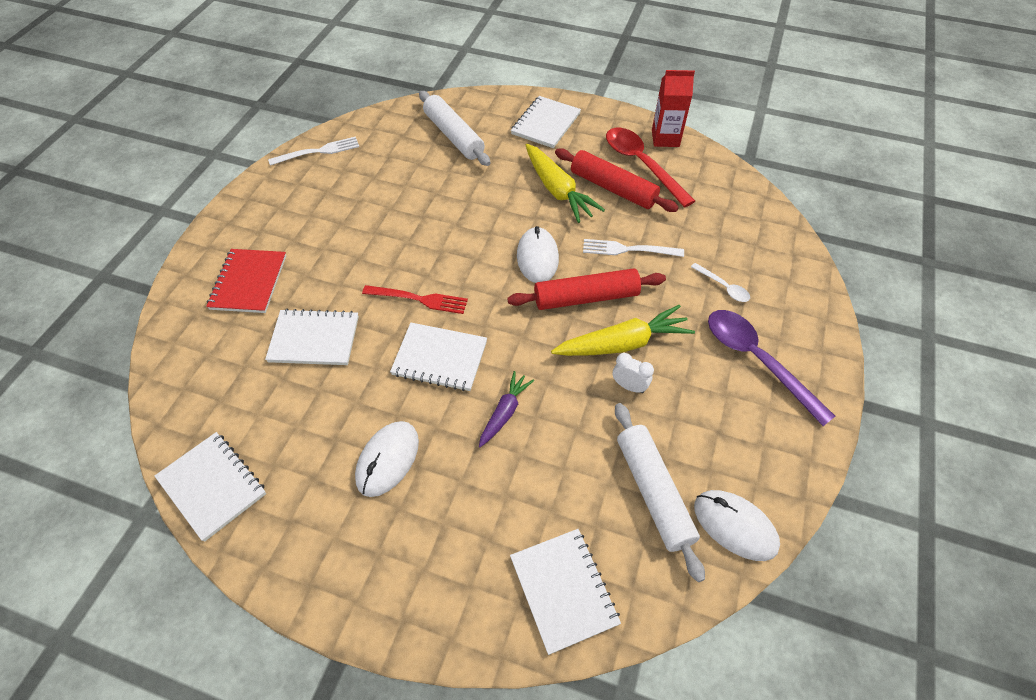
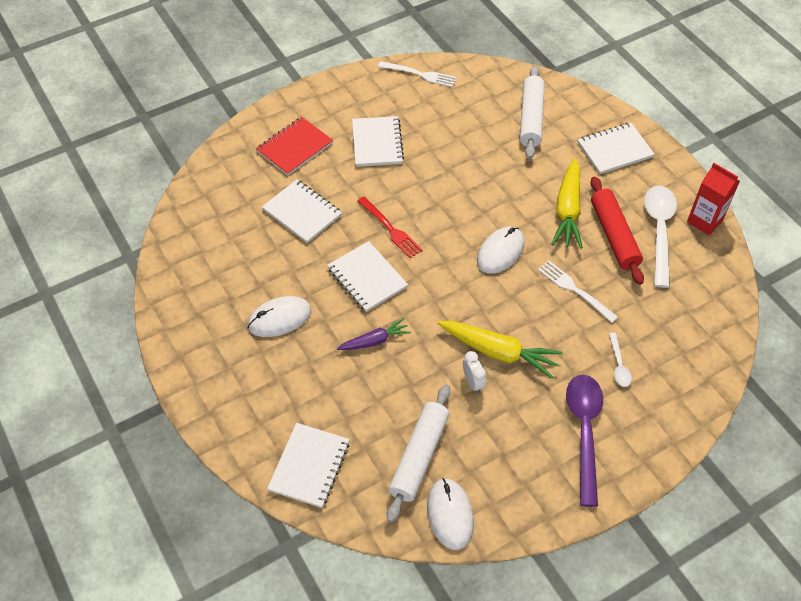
camera: 40 degrees right, 0 degrees up
white notebook [155,432,266,542] -> white notebook moved to [352,116,404,167]
red rolling pin [507,268,666,310] -> none
red spoon [606,128,695,208] -> white spoon [644,186,677,288]

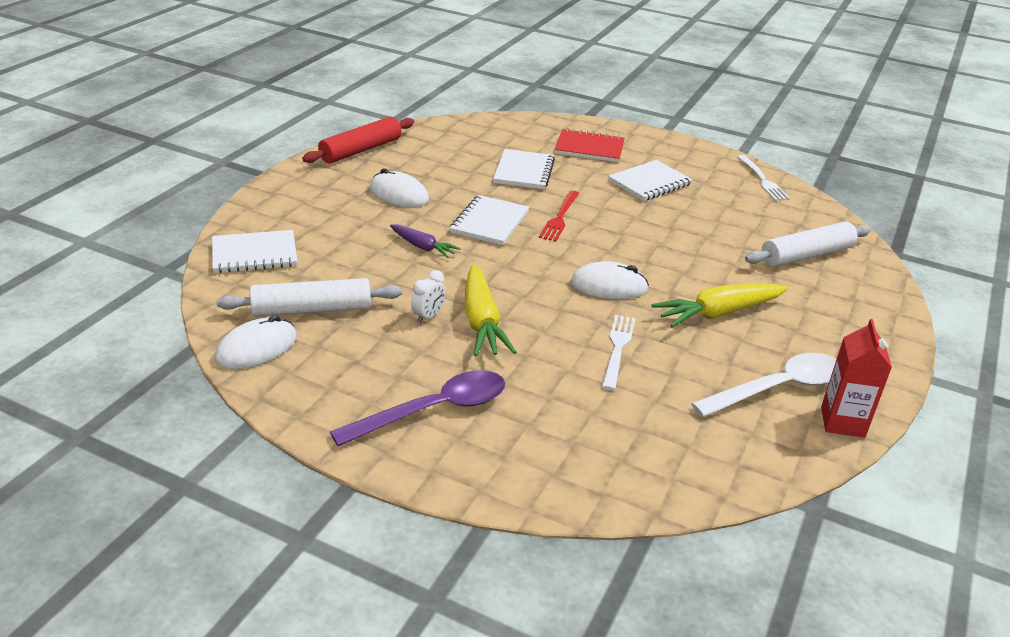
camera: 55 degrees right, 20 degrees down
white notebook [578,123,655,174] -> none
red rolling pin [590,176,644,285] -> red rolling pin moved to [302,117,414,163]
white spoon [609,333,632,387] -> none

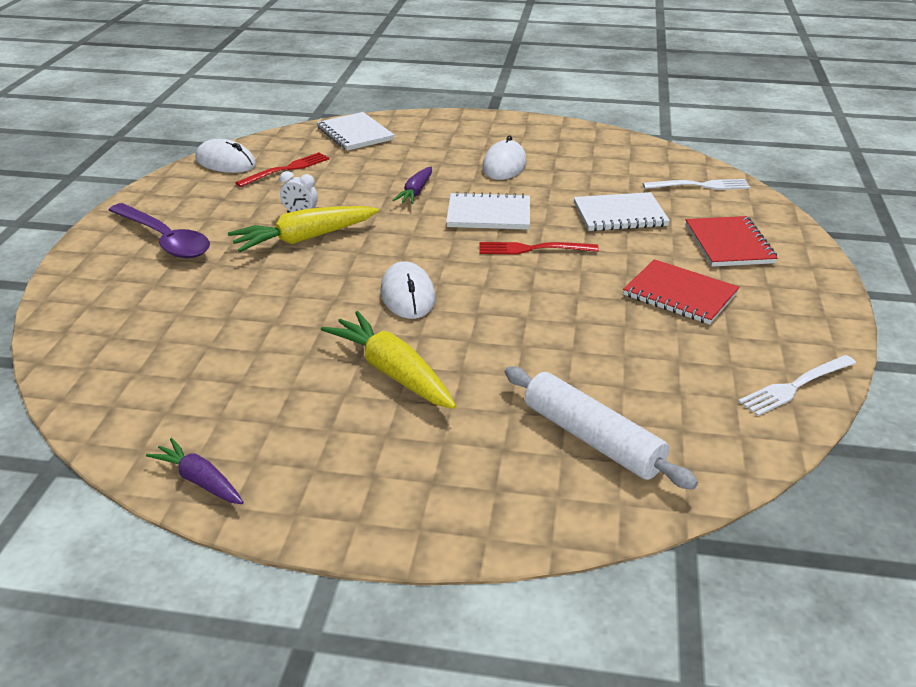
camera: 75 degrees right, 0 degrees up
white rolling pin [217,278,402,317] -> red fork [235,152,329,187]
red rolling pin [302,117,414,163] -> none
white fork [602,315,635,390] -> white fork moved to [643,179,750,190]
white notebook [608,160,693,201] -> red notebook [623,259,740,325]
white spoon [691,353,836,417] -> none
red carton [821,319,892,438] -> purple carrot [146,438,244,504]

